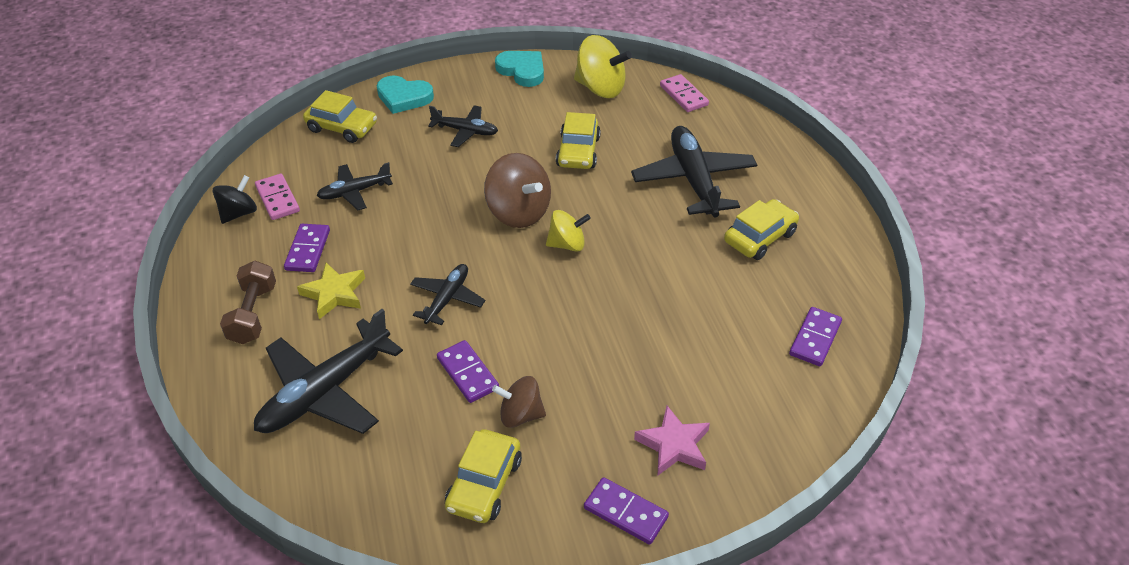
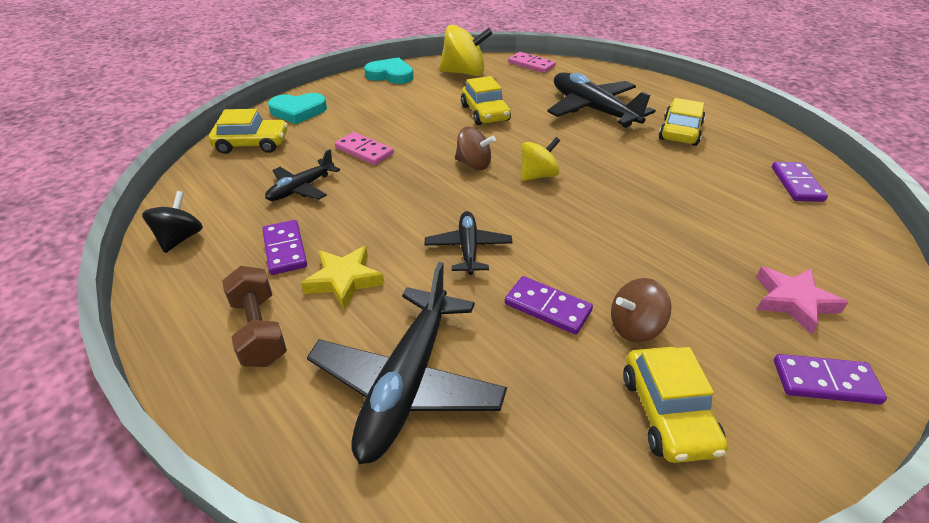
camera: 25 degrees left, 5 degrees down
pink domino [255,174,300,220] -> pink domino moved to [335,132,394,165]
black plane [428,105,498,147] -> none
brown spinning top [484,153,551,228] -> brown spinning top [455,127,496,170], size x0.63

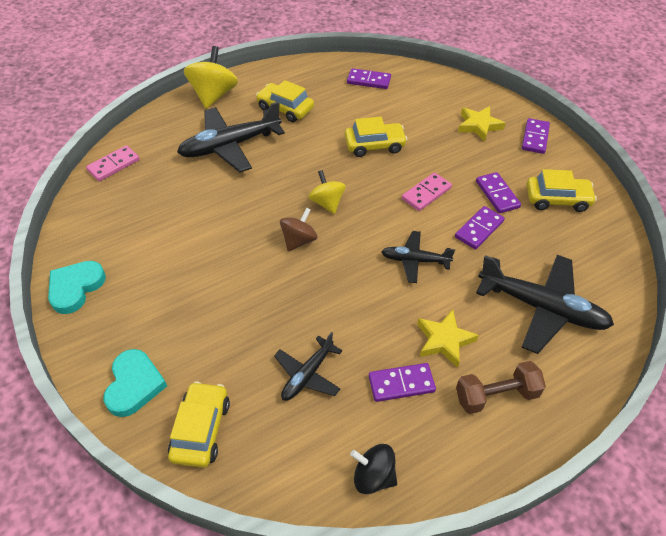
camera: 80 degrees left, 10 degrees up
black plane [265,149,340,201] -> black plane turned 75 degrees clockwise [274,332,342,401]
pink domino [335,132,394,165] -> pink domino moved to [402,172,452,211]
yellow spinning top [439,25,493,76] -> yellow spinning top moved to [184,46,238,109]
yellow car [461,76,511,125] -> yellow car moved to [345,117,407,157]
brown spinning top [611,278,671,342] -> purple domino [476,172,521,213]
pink star [756,267,849,335] -> yellow star [458,106,505,142]

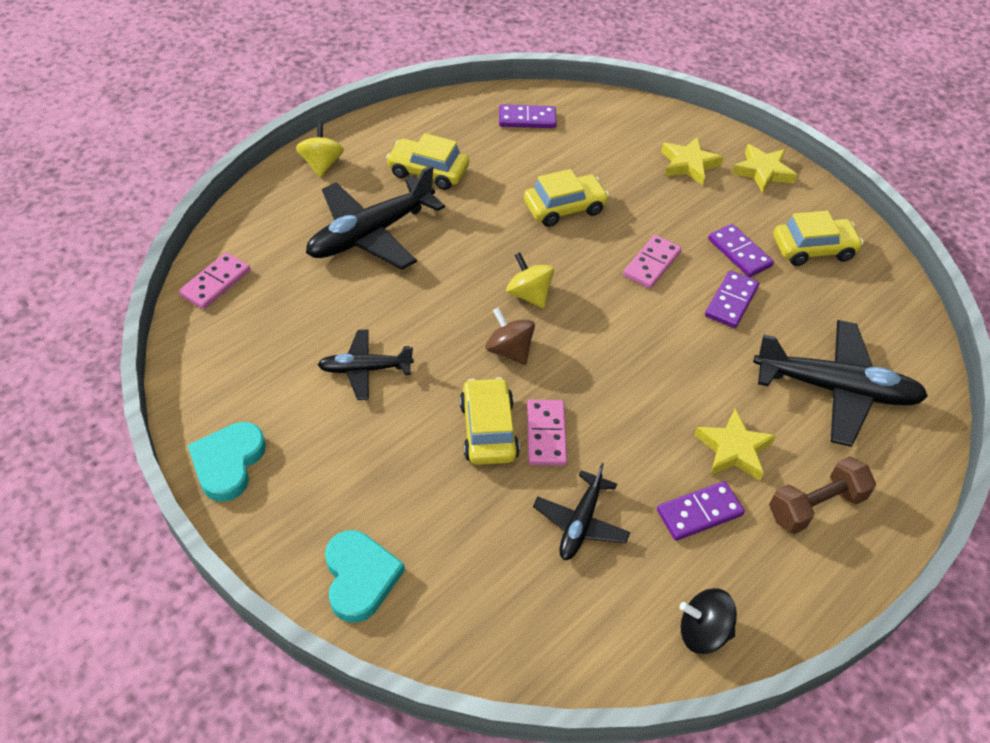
camera: 15 degrees left, 0 degrees up
yellow car [168,381,230,468] -> yellow car moved to [460,377,520,465]
yellow spinning top [184,46,238,109] -> yellow spinning top [296,122,344,177], size x0.63
brown spinning top [280,208,318,252] -> brown spinning top turned 60 degrees counterclockwise [485,307,535,365]
black plane [382,231,455,283] -> black plane moved to [318,330,414,400]
purple domino [522,118,550,154] -> yellow star [732,144,797,193]
none -> pink domino [527,399,567,466]

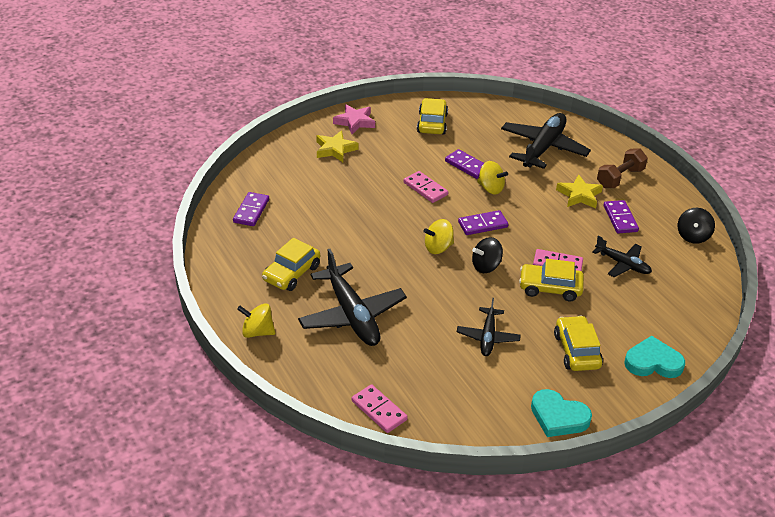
camera: 75 degrees left, 10 degrees down
brown spinning top [485,307,535,365] -> black spinning top [472,237,503,273]
yellow car [524,169,609,227] -> yellow car moved to [554,315,603,371]
purple domino [708,224,774,277] -> purple domino moved to [458,210,508,235]
yellow star [732,144,797,193] -> pink star [333,104,375,134]
brown dumbbell [769,456,876,534] -> brown dumbbell turned 60 degrees clockwise [597,148,648,188]
none -> yellow spinning top [477,161,508,194]

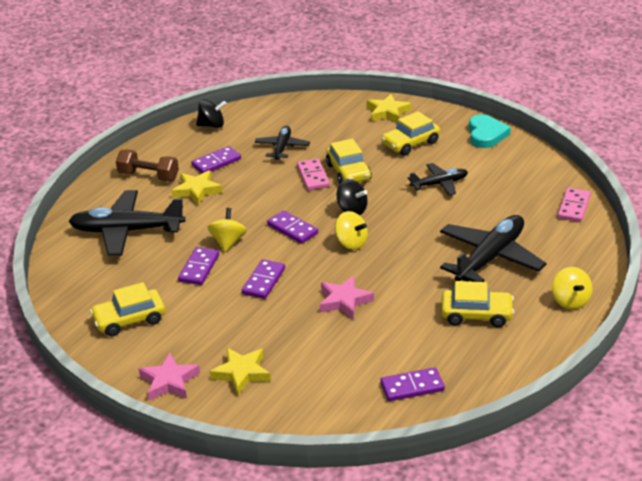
camera: 115 degrees left, 5 degrees down
pink domino [404,171,448,203] -> purple domino [242,259,285,299]
turquoise heart [624,336,685,378] -> yellow star [367,94,411,123]
none -> pink star [320,276,374,319]

